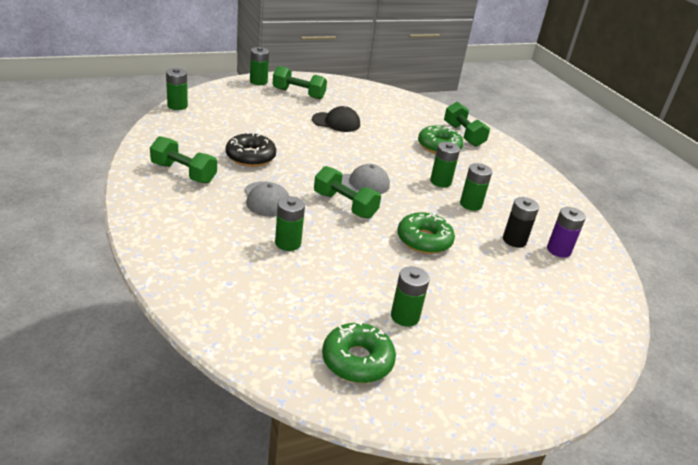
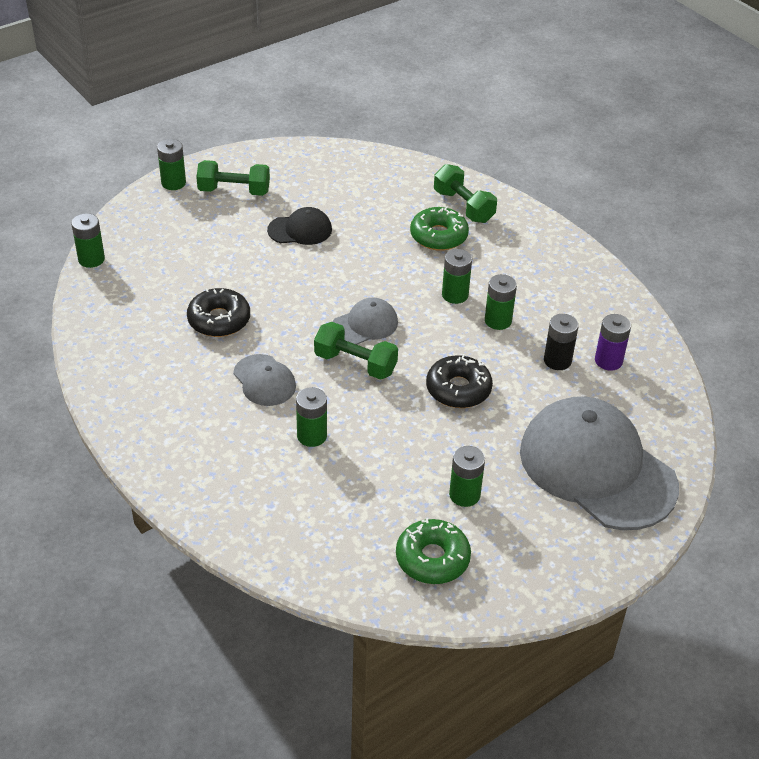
camera: 10 degrees left, 10 degrees up
green dumbbell [150,136,217,183] -> none
green donut [397,212,455,254] -> black donut [426,354,493,408]
none -> grey cap [520,396,679,530]

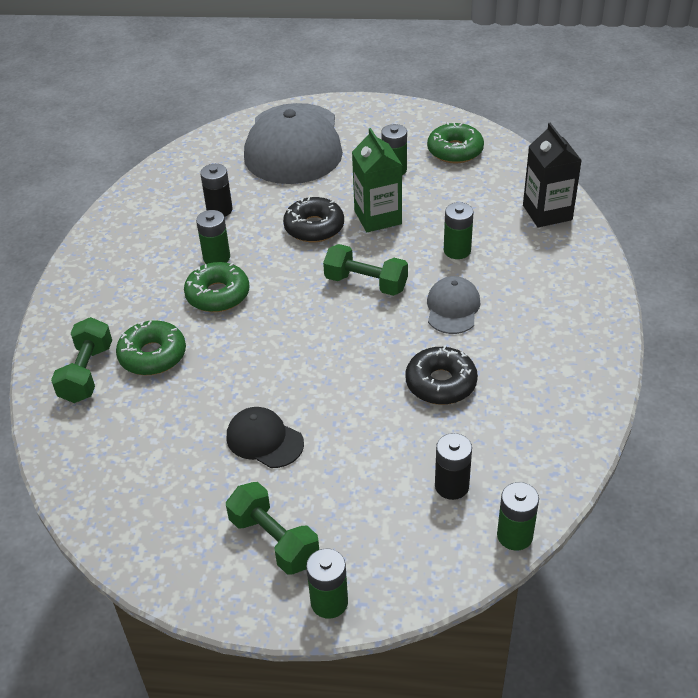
camera: 135 degrees left, 0 degrees up
green dumbbell [314,322,398,380] -> green dumbbell turned 45 degrees counterclockwise [323,244,408,296]
grey cap [332,298,398,345] -> none
green battery [442,249,472,304] -> green donut [184,262,250,312]
purple battery [595,314,631,371] -> none
none -> green carton [352,128,402,232]
none -> black battery [435,433,472,500]
none -> black carton [523,123,582,227]

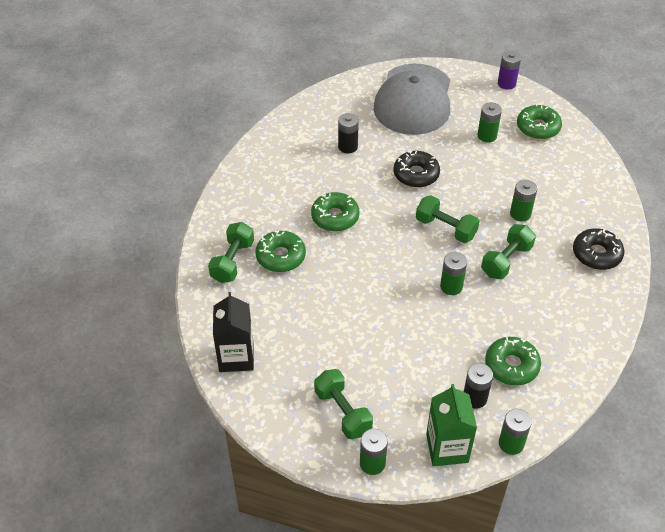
camera: 10 degrees right, 5 degrees up
green battery [196,210,230,264] -> green battery moved to [440,252,467,295]
black cap [227,407,304,468] -> none
green carton [352,128,402,232] -> green carton moved to [426,384,477,466]
black donut [405,345,478,405] -> black donut moved to [573,228,624,270]
grey cap [427,276,481,334] -> green dumbbell [481,224,536,279]
black carton [523,123,582,227] -> black carton moved to [213,292,254,372]
none -> green donut [485,337,541,386]
none -> purple battery [498,51,521,89]

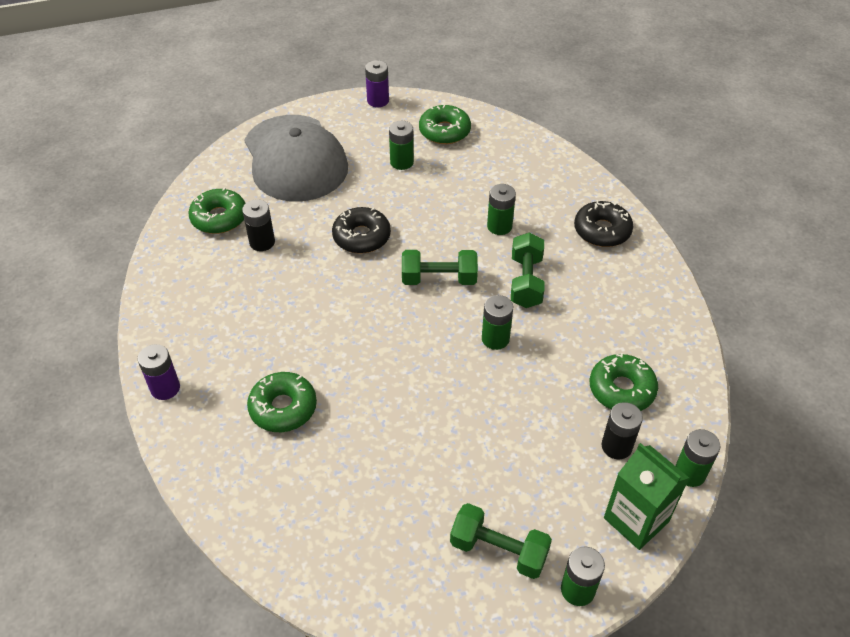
camera: 35 degrees left, 0 degrees up
green dumbbell [208,222,254,283] -> none
black carton [213,292,254,372] -> none
green donut [311,192,360,232] -> green donut moved to [189,187,246,234]
none -> purple battery [138,344,180,400]

